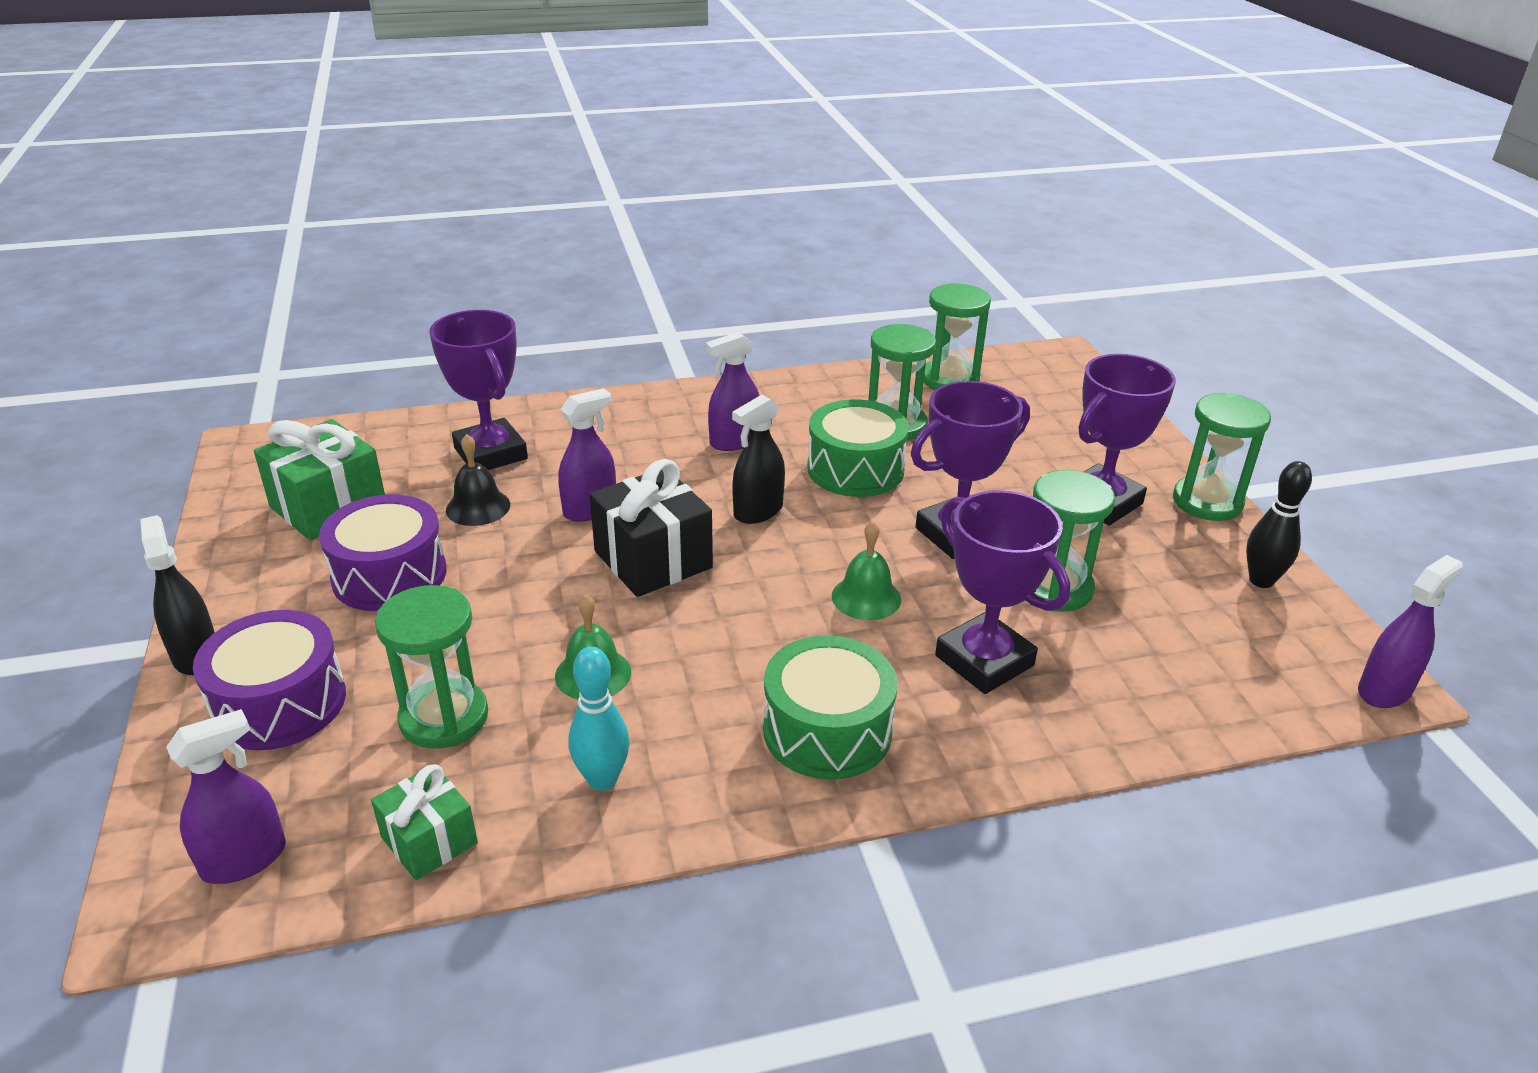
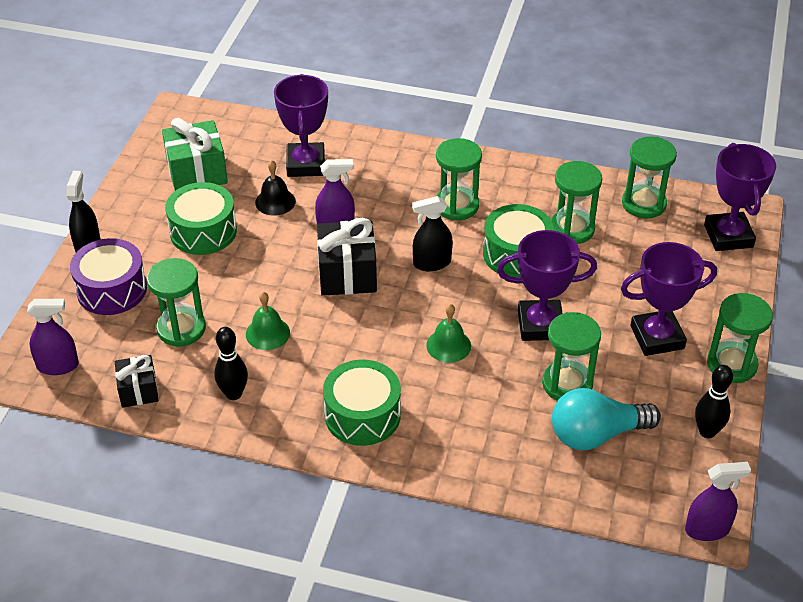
camera: 30 degrees right, 10 degrees up
purple drum [319,494,447,611] -> green drum [165,182,237,255]
green gift [371,764,478,880] -> black gift [115,355,158,408]
turquoise bowling pin [569,647,629,791] -> black bowling pin [214,327,248,400]
purple spray bottle [706,331,760,451] -> green hourglass [436,138,482,220]
purple trophy [935,490,1070,694] -> purple trophy moved to [704,143,776,251]
none -> turquoise light bulb [552,388,661,450]

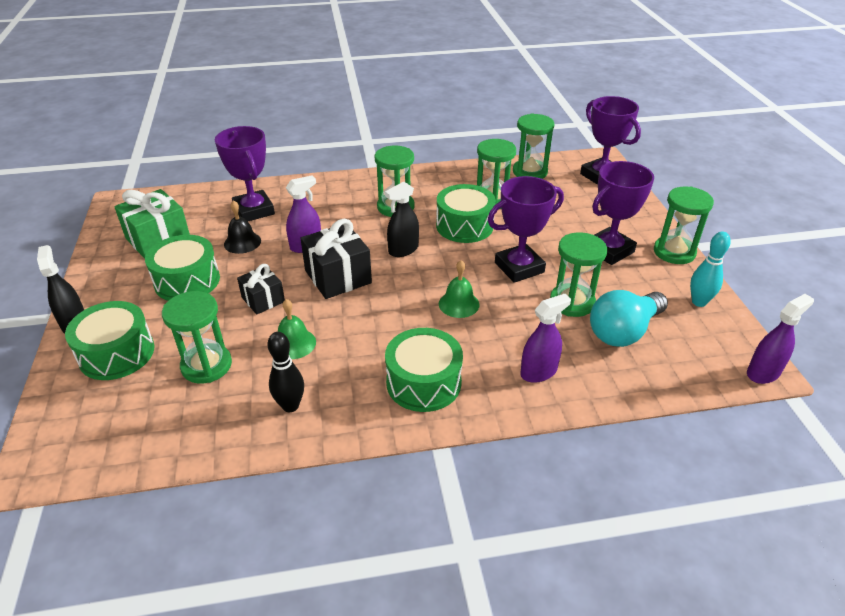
camera: 25 degrees left, 5 degrees down
purple spray bottle [27,299,79,375] -> purple spray bottle moved to [520,294,571,383]
purple drum [70,238,147,315] -> green drum [65,301,154,380]
black gift [115,355,158,408] -> black gift moved to [237,264,285,314]
black bowling pin [695,365,733,438] -> turquoise bowling pin [690,232,731,307]

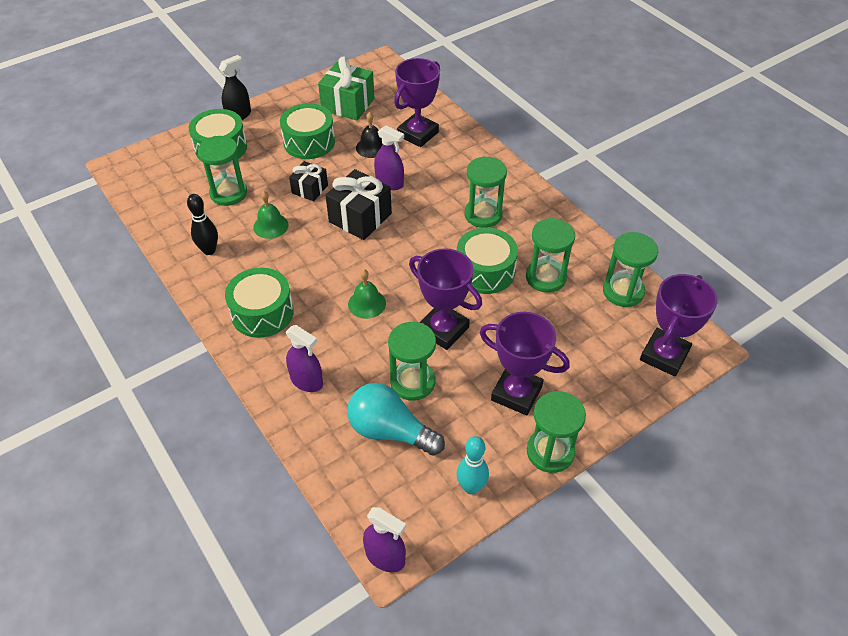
camera: 65 degrees right, 10 degrees up
black spray bottle [385,181,419,257] -> none

